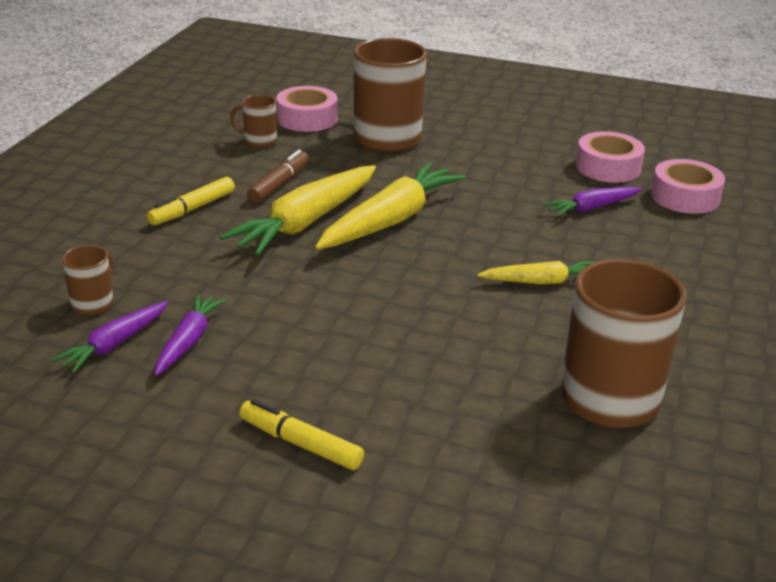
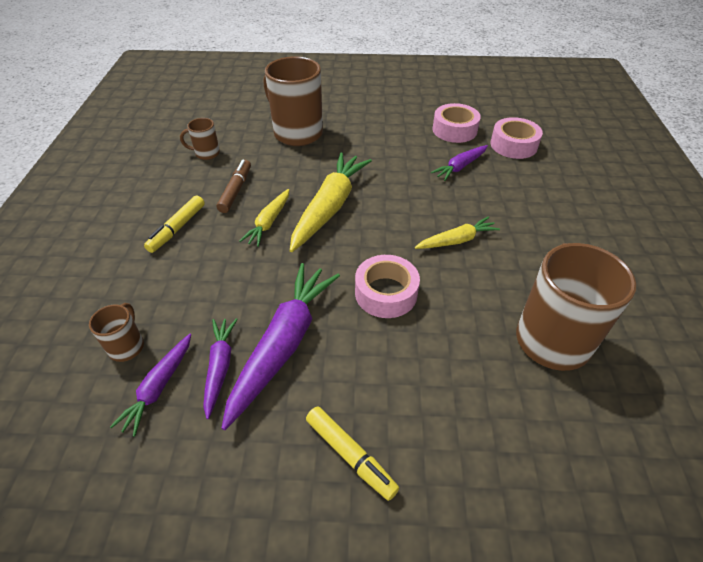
camera: 15 degrees left, 15 degrees up
yellow carrot [220,165,376,256] -> yellow carrot [240,189,289,247], size x0.55
yellow marker [239,399,364,470] -> yellow marker turned 150 degrees counterclockwise [306,406,399,501]
pink tape [277,86,338,132] -> pink tape moved to [355,255,420,318]
none -> purple carrot [221,263,340,430]

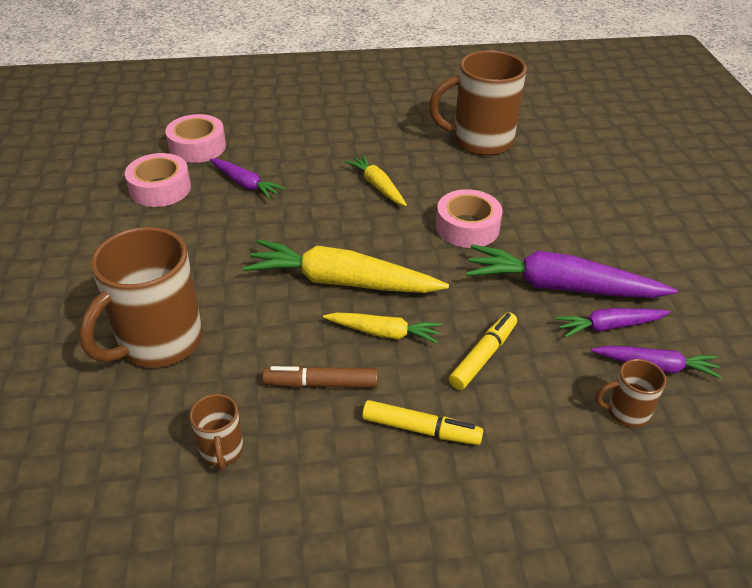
camera: 100 degrees left, 5 degrees down
yellow marker [306,406,399,501] -> yellow marker moved to [449,312,517,390]

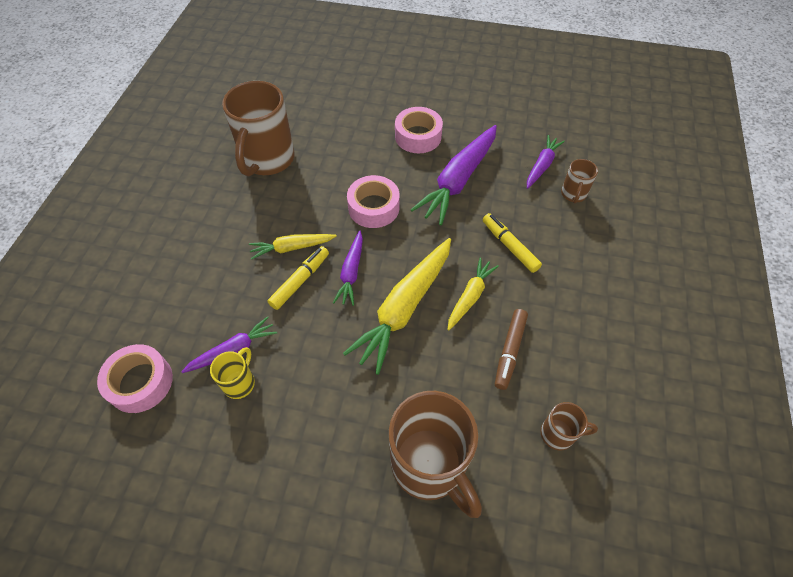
camera: 70 degrees left, 15 degrees up
pink tape [125,153,191,207] -> pink tape moved to [395,107,443,153]
yellow marker [362,400,483,445] -> yellow marker moved to [268,246,329,310]
purple carrot [555,308,670,337] -> purple carrot moved to [333,231,363,306]
none -> yellow mug [210,347,255,399]

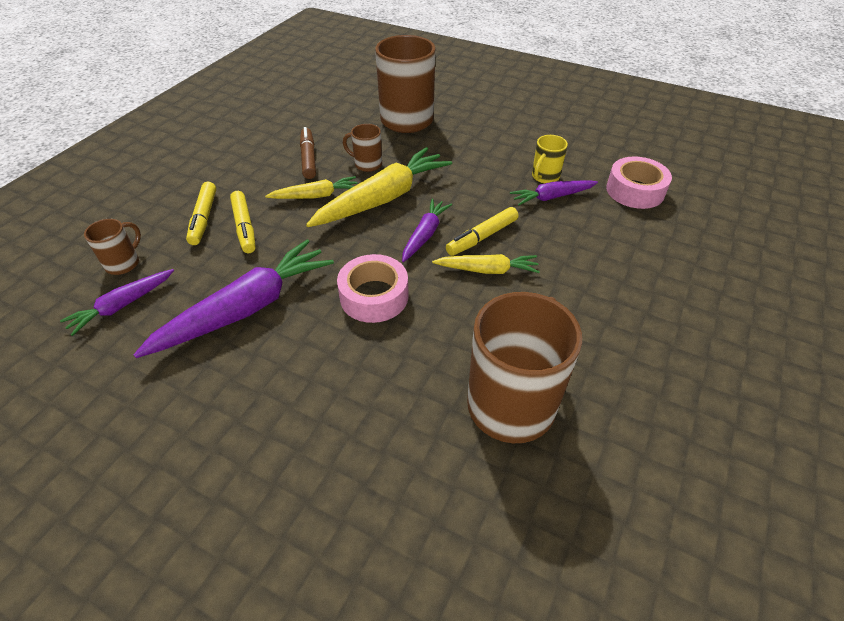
camera: 165 degrees left, 10 degrees down
pink tape [395,107,443,153] -> none
yellow carrot [447,257,499,331] -> yellow carrot turned 150 degrees counterclockwise [265,176,358,199]
brown marker [495,309,528,390] -> brown marker turned 45 degrees counterclockwise [300,127,316,179]
brown mug [541,402,598,450] -> brown mug moved to [343,124,382,172]
none -> yellow marker [186,182,216,245]

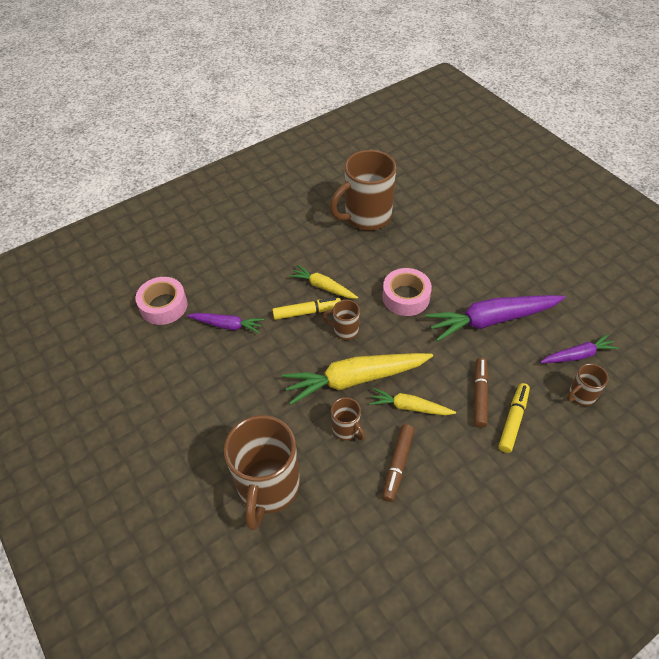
camera: 150 degrees left, 5 degrees up
yellow marker [230,191,256,253] -> brown marker [474,358,489,428]
purple carrot [402,199,452,262] -> brown mug [322,300,360,340]
yellow mug [532,135,568,184] -> none

